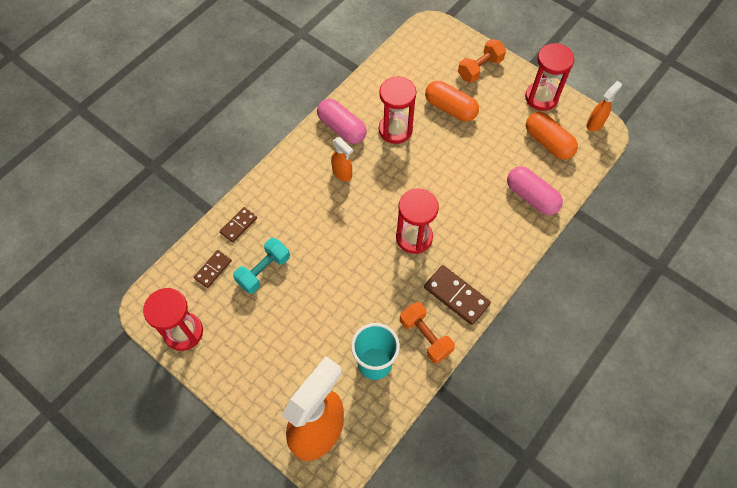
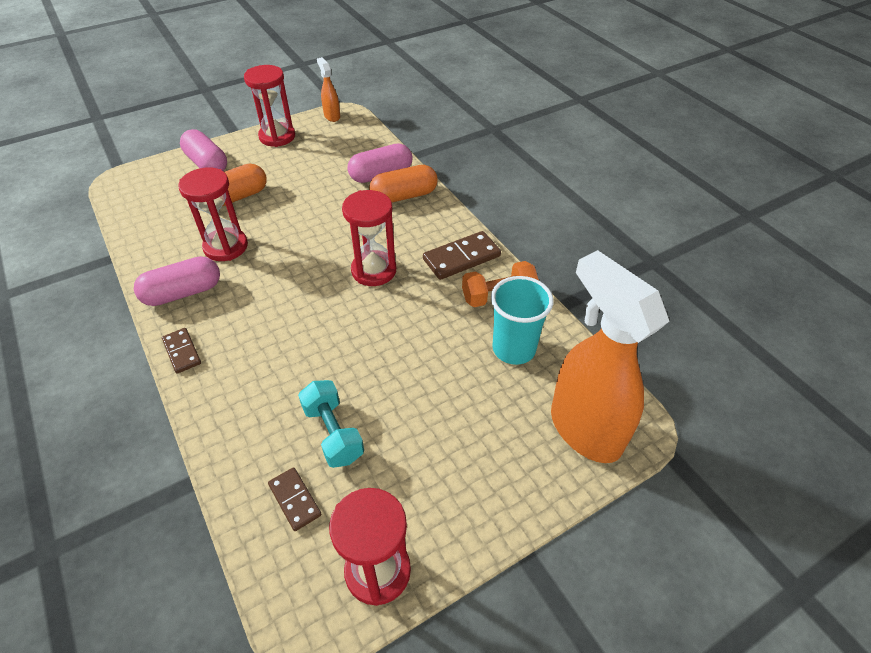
camera: 70 degrees left, 15 degrees down
brown domino [220,207,257,243] -> brown domino moved to [162,328,201,374]
orange spray bottle [331,137,353,182] -> none
orange dumbbell [458,39,506,83] -> pink capsule [180,129,227,171]
orange capsule [526,112,578,160] -> orange capsule moved to [369,165,438,203]

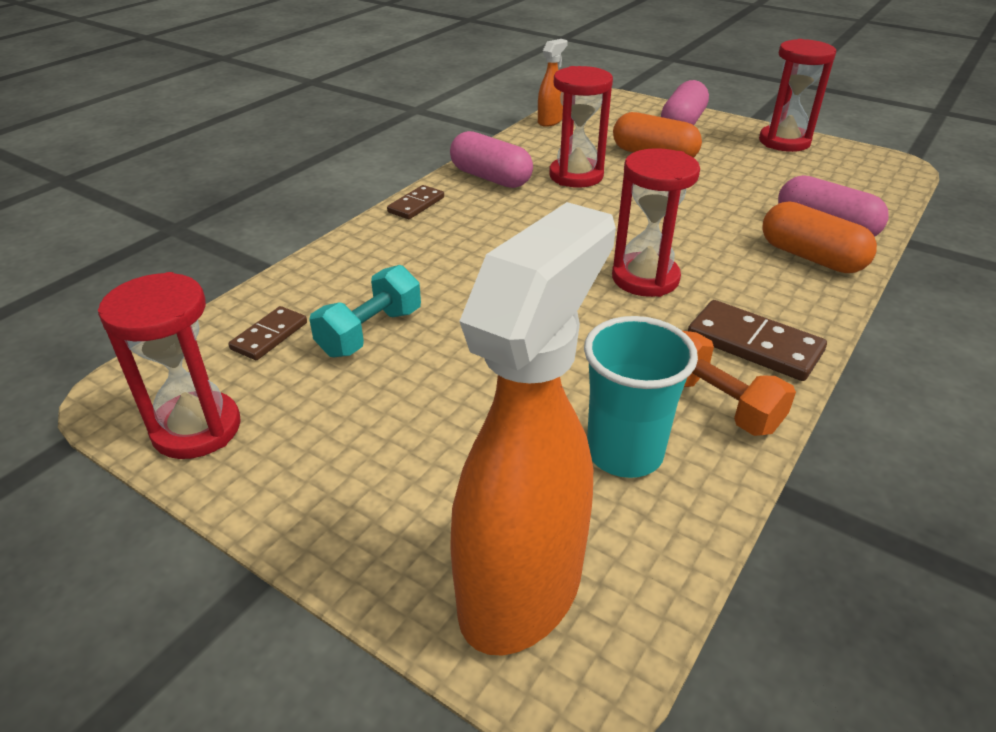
camera: 65 degrees right, 10 degrees down
orange spray bottle [317,57,340,122] -> orange spray bottle moved to [538,39,568,127]

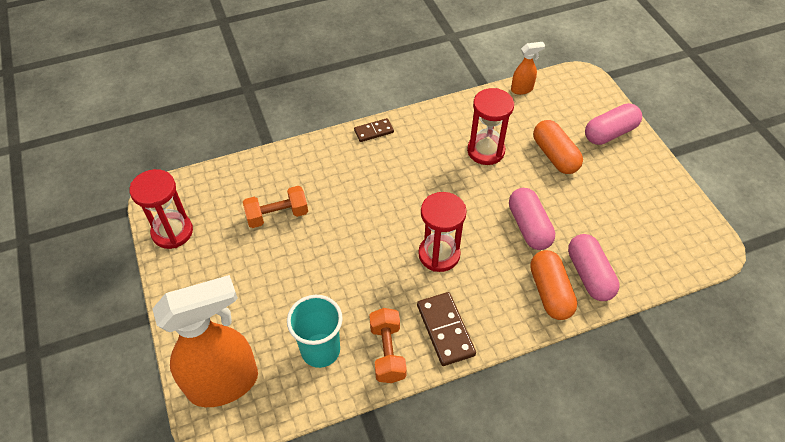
camera: 35 degrees right, 15 degrees up
brown domino [228,306,307,360] -> none
turquoise dumbbell [309,265,421,357] -> orange dumbbell [243,186,308,228]
pink capsule [450,131,533,188] -> pink capsule moved to [509,188,555,250]
red hourglass [759,39,836,152] -> none

